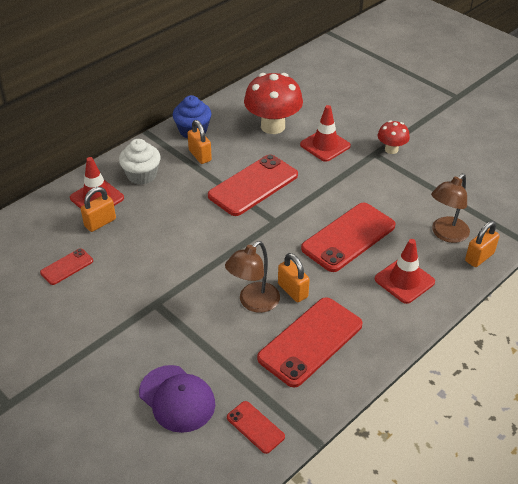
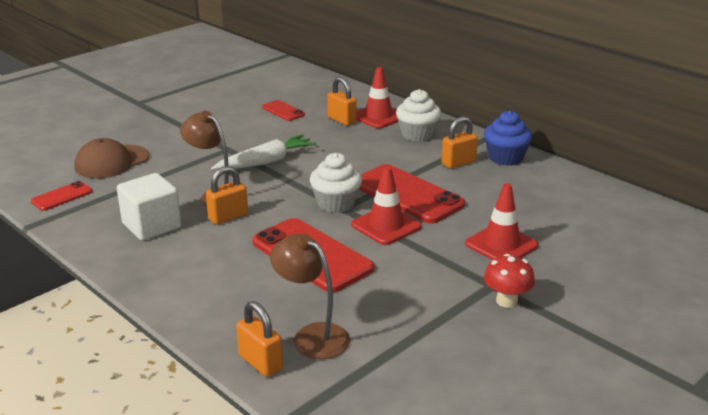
camera: 90 degrees right, 15 degrees down
purple cap [139,365,215,433] -> brown cap [74,138,149,179]
red mushroom [244,73,303,134] -> none
red phone [257,297,363,388] -> white cube [117,173,181,241]
red traffic cone [375,239,435,304] -> red traffic cone moved to [351,166,421,245]
none -> white carrot [211,134,317,170]
none -> white cupcake [310,153,362,213]

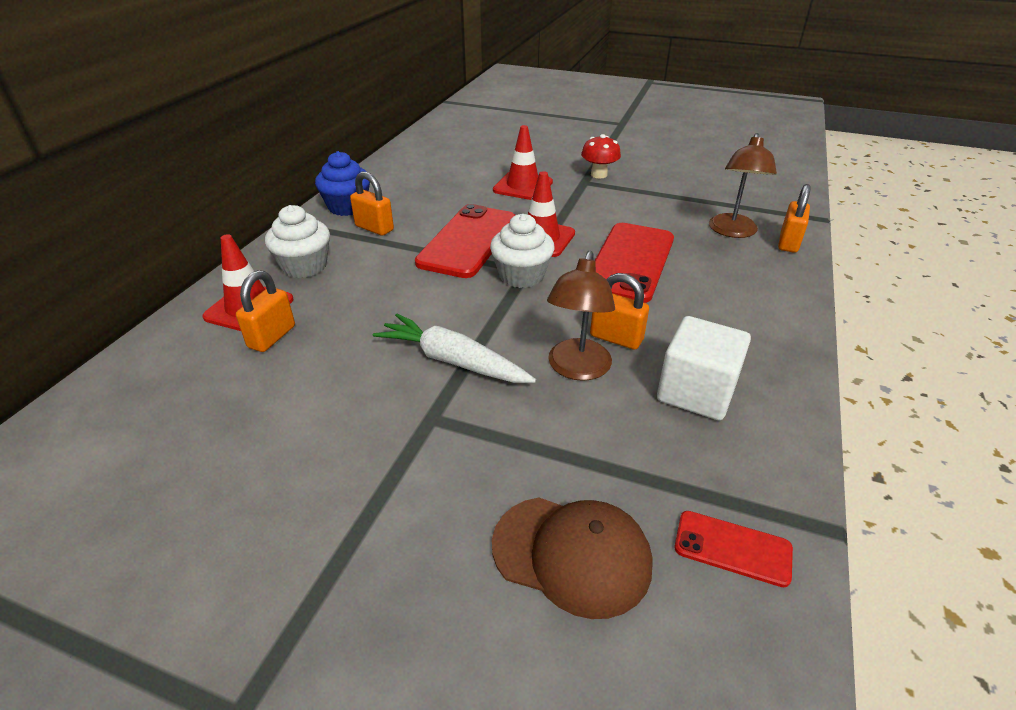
camera: 115 degrees left, 10 degrees up
red phone [262,100,305,121] -> none

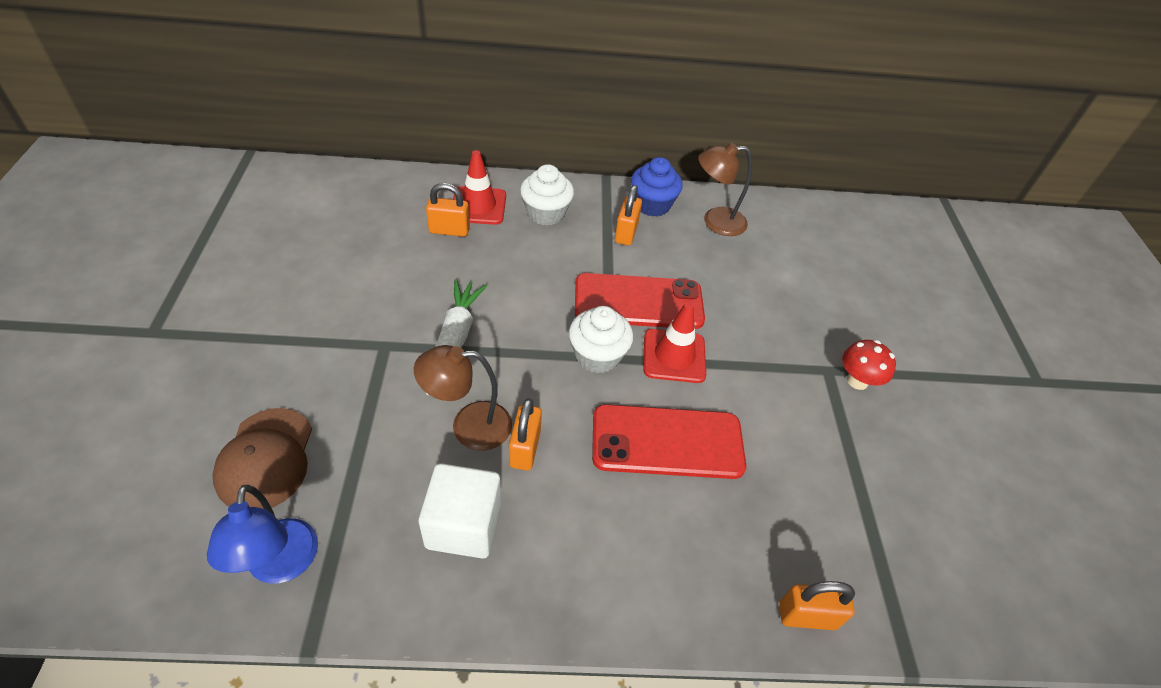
camera: 65 degrees right, 10 degrees up
red traffic cone [493,125,553,200] -> none
red phone [675,511,793,587] -> blue lamp [207,485,318,583]
brown lamp [709,133,777,238] -> brown lamp moved to [698,143,752,236]

